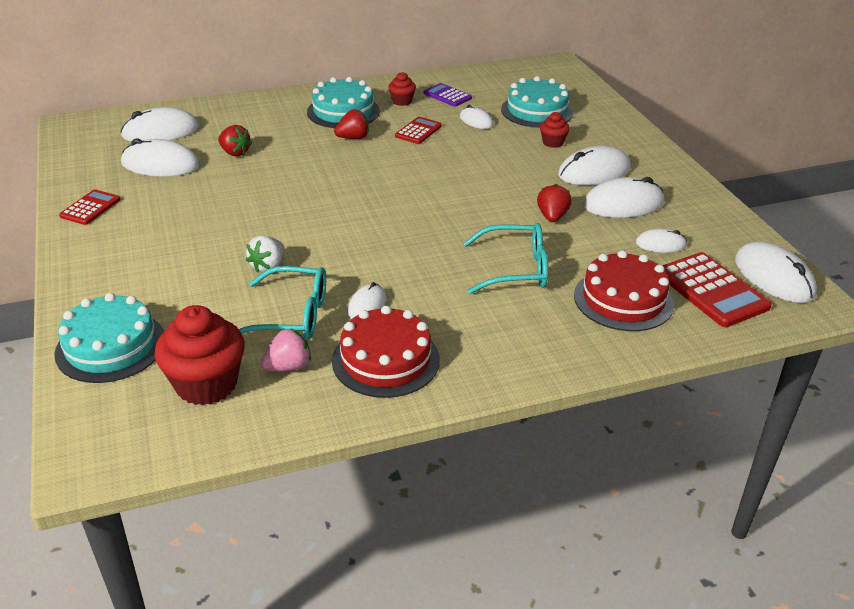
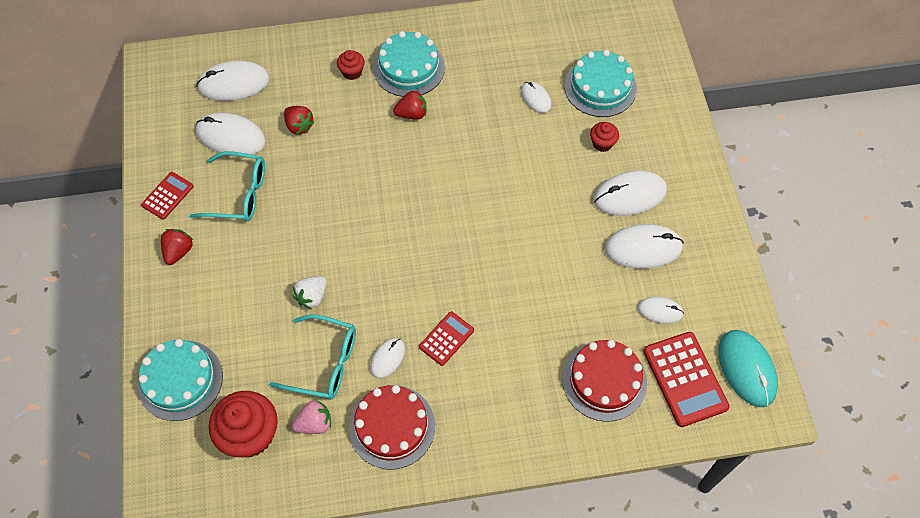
camera: 10 degrees right, 25 degrees up
red cupcake [388,72,416,106] -> red cupcake moved to [337,50,365,80]
red calculator [395,117,442,144] -> red calculator moved to [419,311,474,366]
purple calculator [424,83,472,107] -> none
turquoise glasses [464,223,548,294] -> turquoise glasses moved to [190,151,265,221]
red strawberry [537,184,572,222] -> red strawberry moved to [161,229,193,265]
white mouse [735,242,817,303] -> turquoise mouse [718,330,778,407]

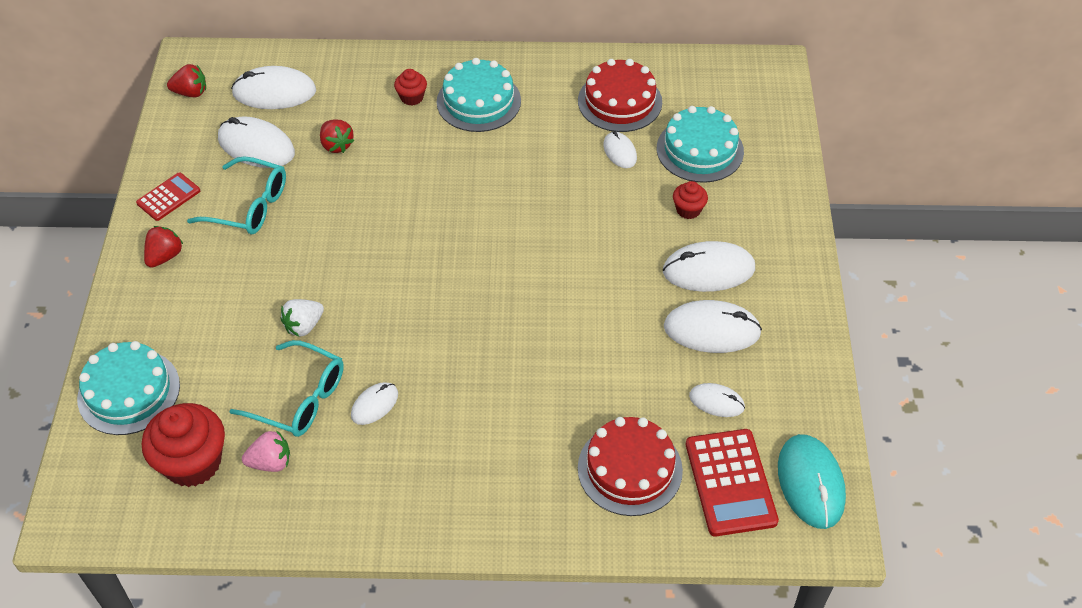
camera: 10 degrees right, 10 degrees down
red cake [349,385,435,469] -> red cake moved to [578,59,662,132]
red strawberry [393,90,426,120] -> red strawberry moved to [167,64,206,97]
red calculator [419,311,474,366] -> none

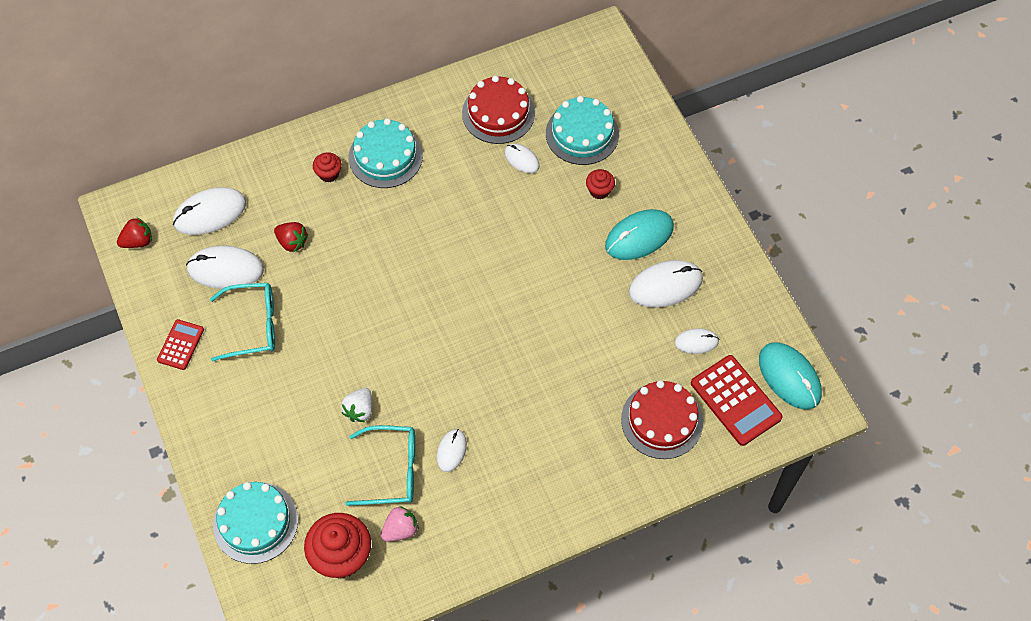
camera: 25 degrees left, 10 degrees up
red strawberry [144,226,183,268] -> none
white mouse [663,241,755,292] -> turquoise mouse [605,209,674,260]

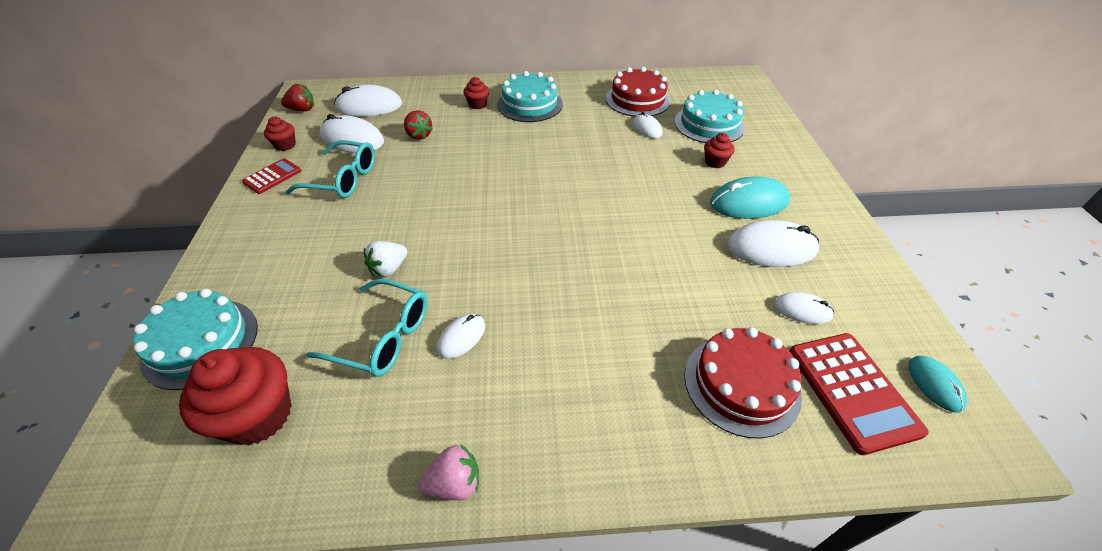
camera: 20 degrees right, 15 degrees down
pink strawberry [381,506,419,542] -> pink strawberry moved to [418,444,479,500]
turquoise mouse [759,342,822,410] -> turquoise mouse [908,356,967,413], size x0.56
none -> red cupcake [264,116,296,151]

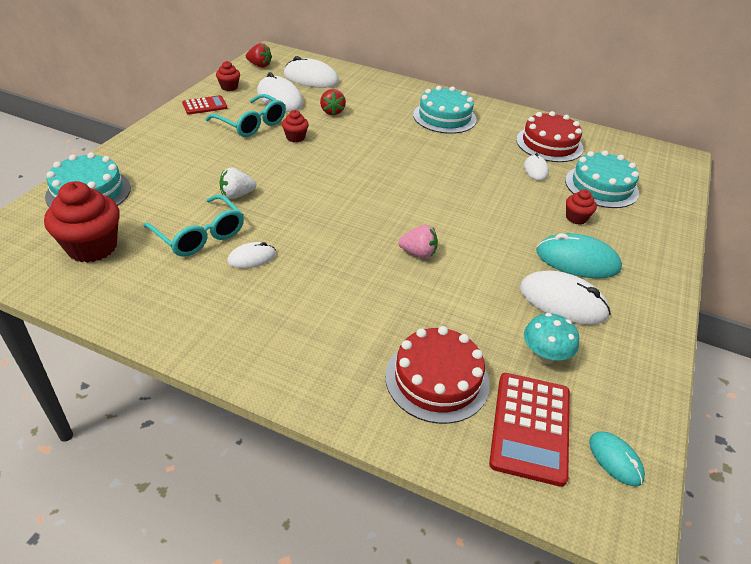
camera: 25 degrees right, 5 degrees down
pink strawberry [418,444,479,500] -> pink strawberry moved to [398,225,438,259]
red cupcake [463,77,489,109] -> red cupcake moved to [282,110,309,143]
white mouse [774,292,834,324] -> turquoise mushroom [524,313,579,364]
turquoise mouse [908,356,967,413] -> turquoise mouse turned 45 degrees counterclockwise [589,431,645,486]

